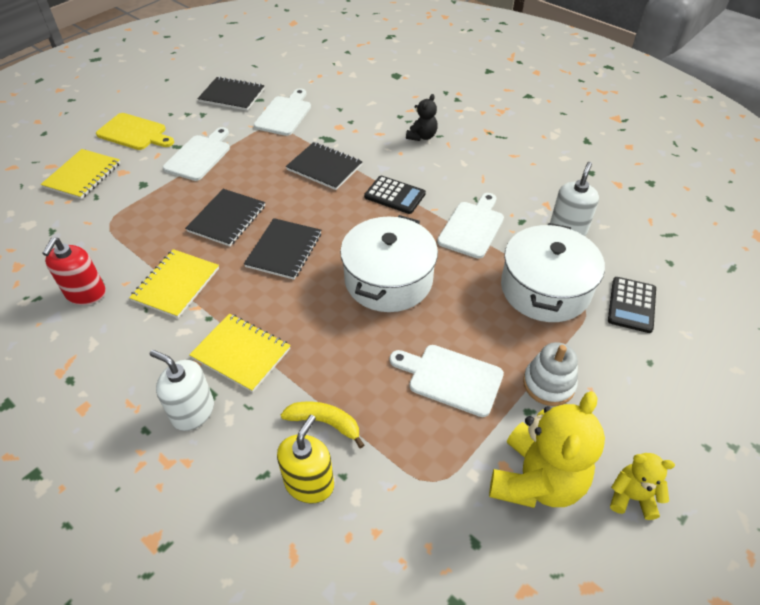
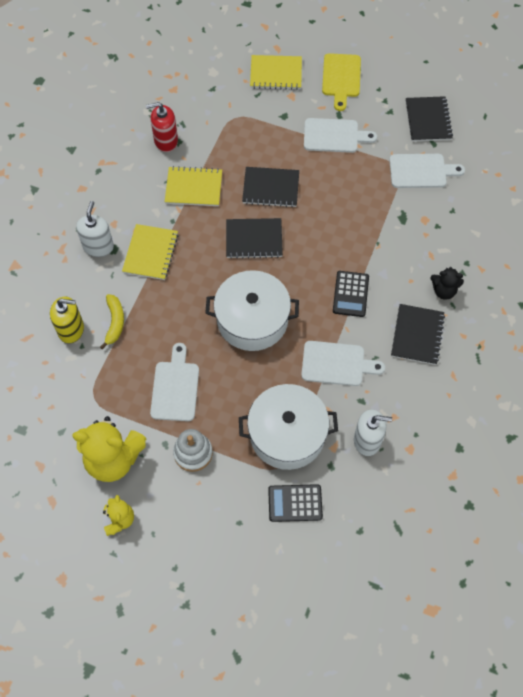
camera: 70 degrees right, 15 degrees up
black notebook [286,142,363,190] -> black notebook moved to [391,304,445,365]

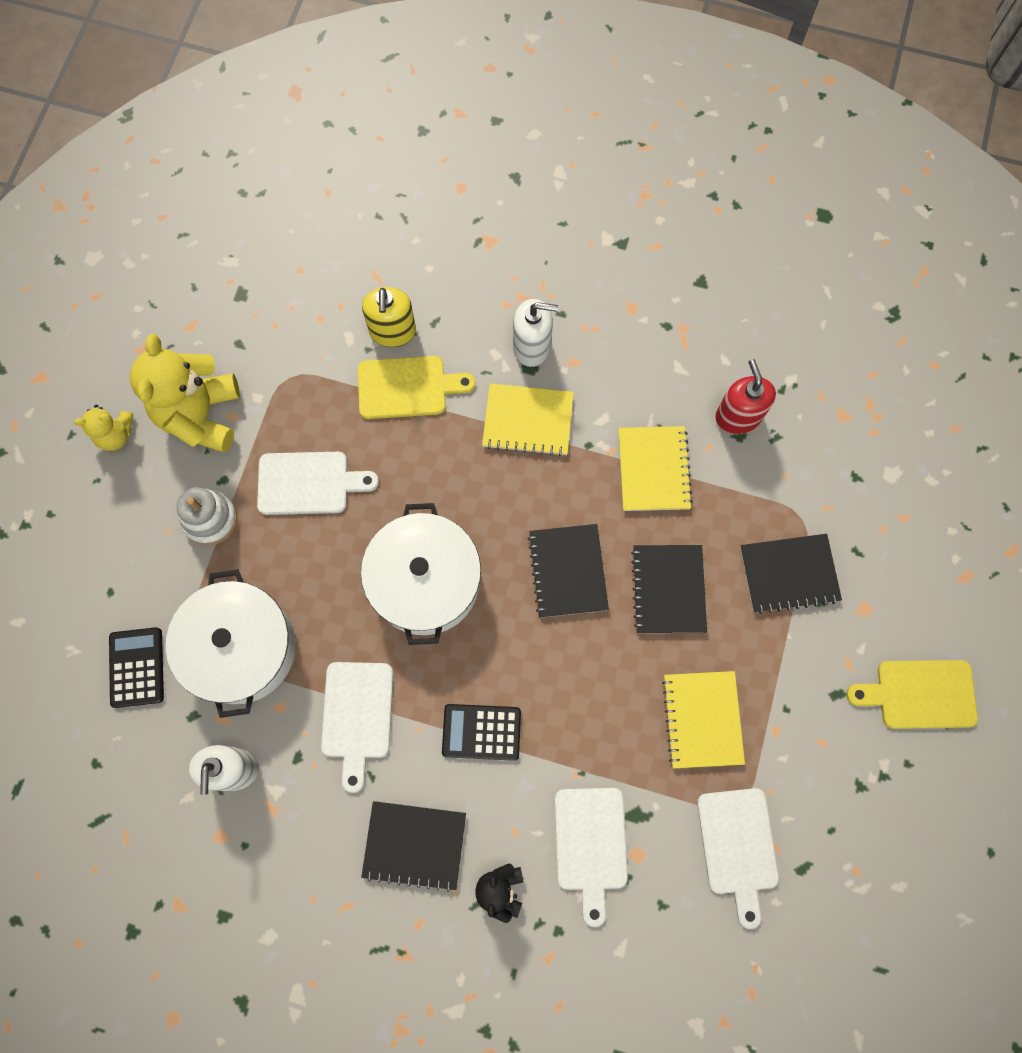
camera: 85 degrees right, 10 degrees up
yellow banana [100,294,124,349] -> yellow cutting board [358,356,476,419]
yellow notebook [250,55,302,90] -> yellow notebook moved to [662,671,745,768]
white cutting board [304,118,377,153] -> white cutting board moved to [555,788,628,927]
black notebook [406,96,453,142] -> black notebook moved to [740,534,842,614]

